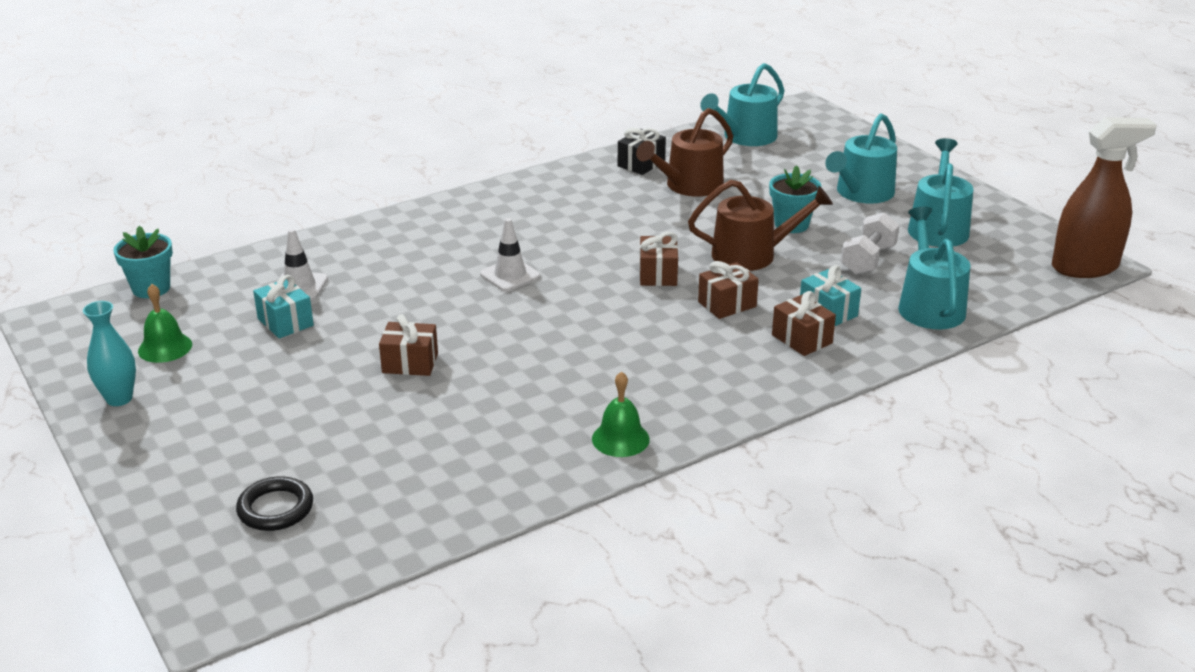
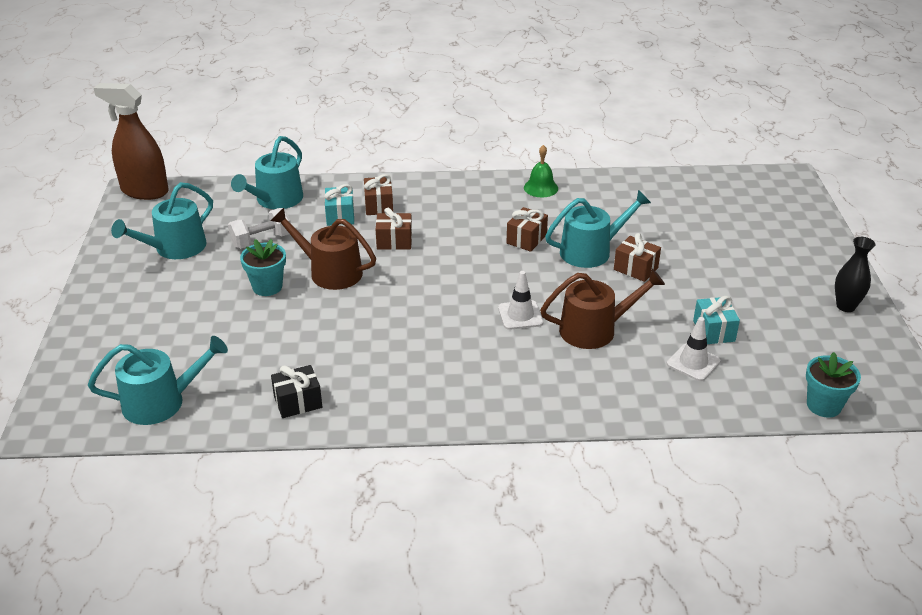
camera: 150 degrees left, 5 degrees up
turquoise vase [83,301,136,406] -> black vase [835,237,876,312]
green bell [138,284,192,363] -> none
black ring [236,476,313,531] -> none
brown watering can [636,108,733,197] -> brown watering can moved to [540,269,665,349]
brown gift [639,232,678,286] -> brown gift moved to [506,207,548,252]
turquoise watering can [825,114,897,204] -> turquoise watering can moved to [545,190,651,268]

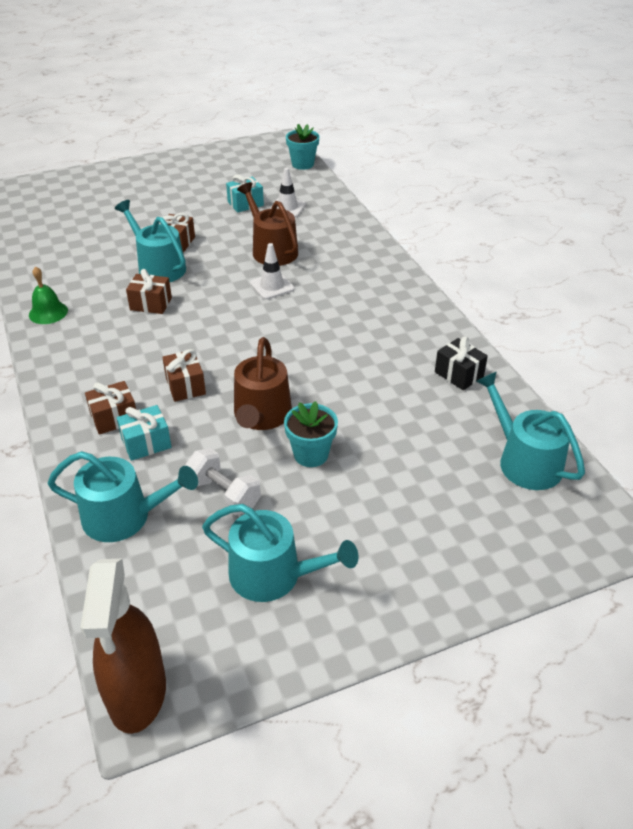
camera: 110 degrees left, 5 degrees up
black vase [835,237,876,312] -> none

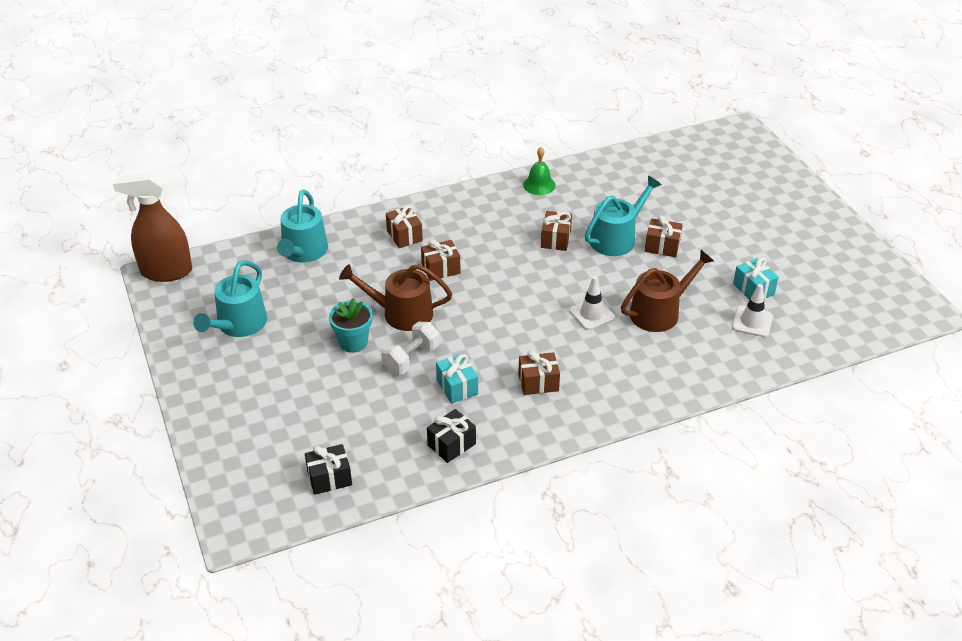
camera: 90 degrees right, 0 degrees up
turquoise gift [117,405,172,461] -> turquoise gift moved to [436,353,478,404]
white dumbbell [185,448,261,515] -> white dumbbell moved to [381,322,440,374]
turquoise flower pot [286,124,319,170] -> none
turquoise watering can [476,371,585,490] -> black gift [305,444,352,495]
none -> brown gift [518,350,560,395]

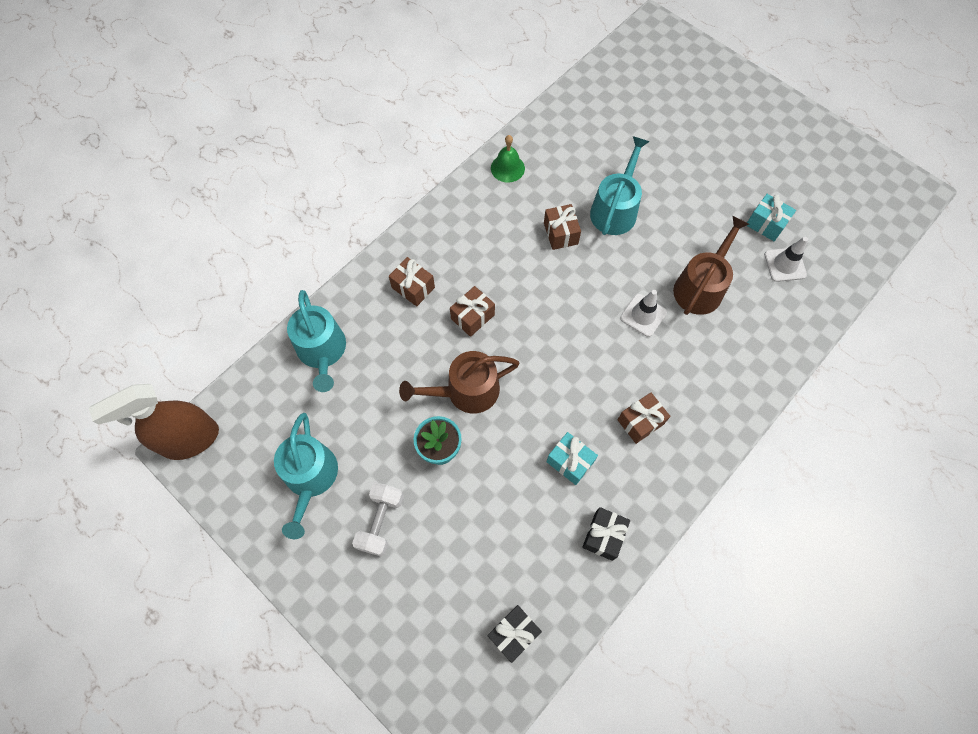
camera: 25 degrees left, 25 degrees up
white dumbbell [381,322,440,374] -> white dumbbell moved to [352,483,404,556]
brown gift [645,215,683,257] -> none

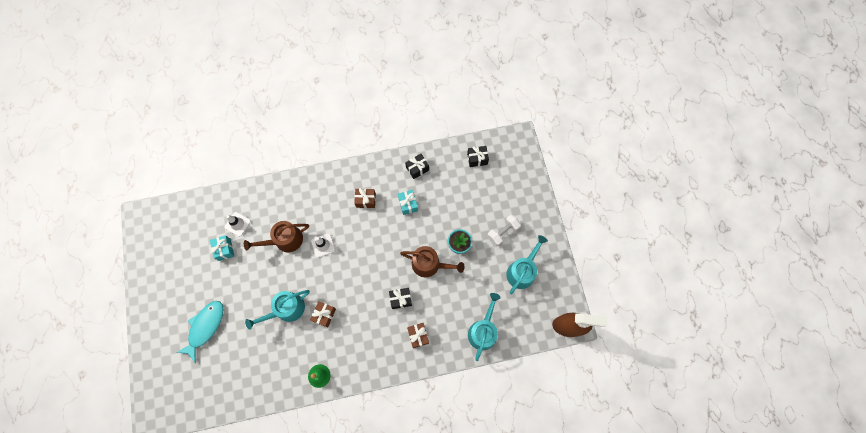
camera: 145 degrees left, 5 degrees up
brown gift [450,286,495,337] -> black gift [389,288,412,309]
none -> turquoise fish [176,301,224,363]

